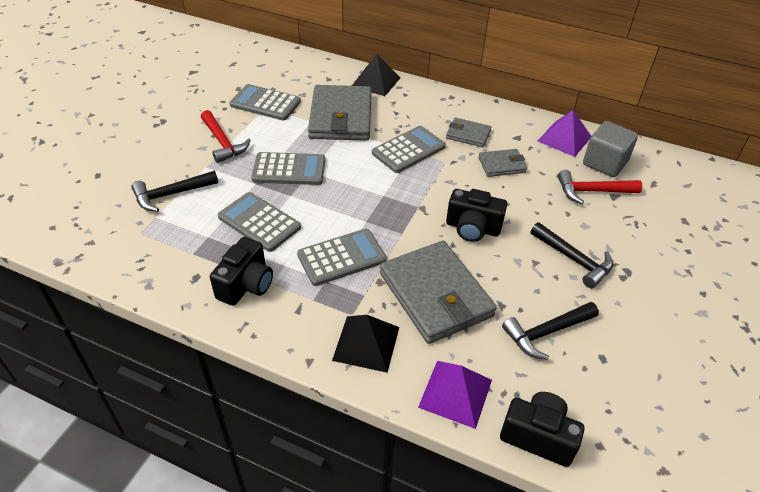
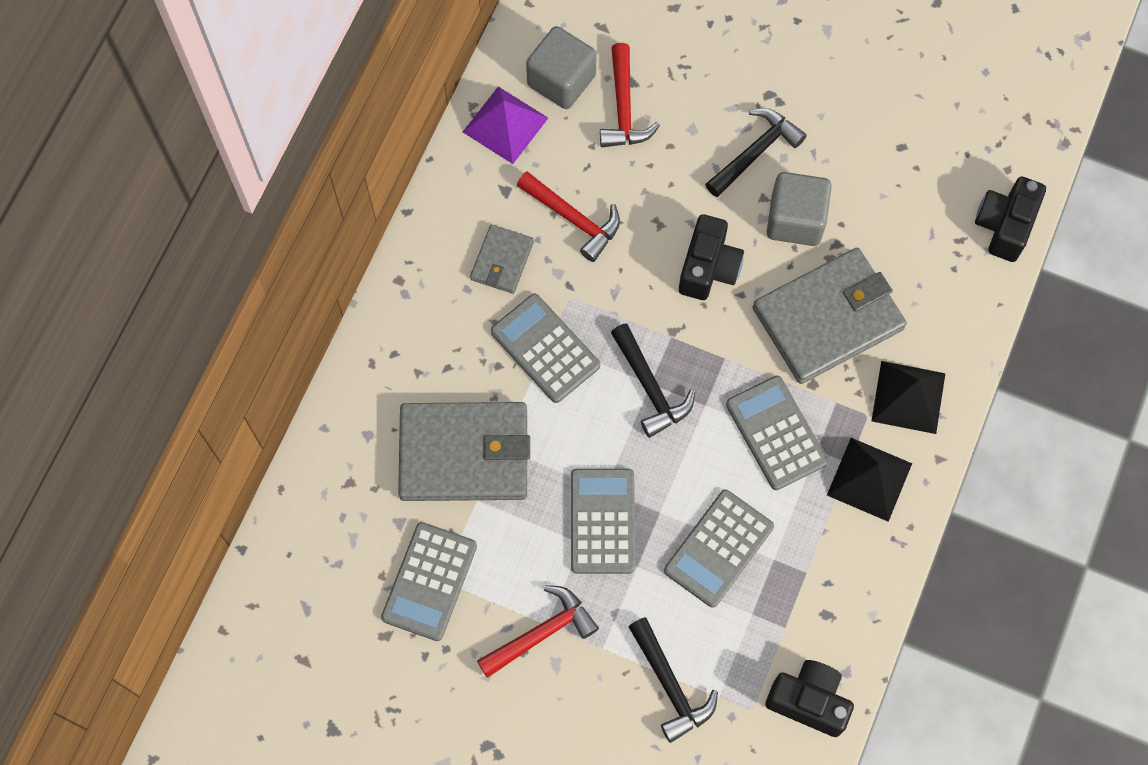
camera: 90 degrees left, 25 degrees up
black camera [210,237,273,306] -> black camera moved to [765,660,854,737]
black pyramid [352,54,400,96] -> black pyramid moved to [827,438,912,522]
purple pyramid [418,361,492,429] -> none
grey wallet [478,149,527,177] -> red hammer [517,171,620,262]
black hammer [502,302,599,360] -> black hammer moved to [611,323,695,438]
none -> grey cube [767,172,832,246]

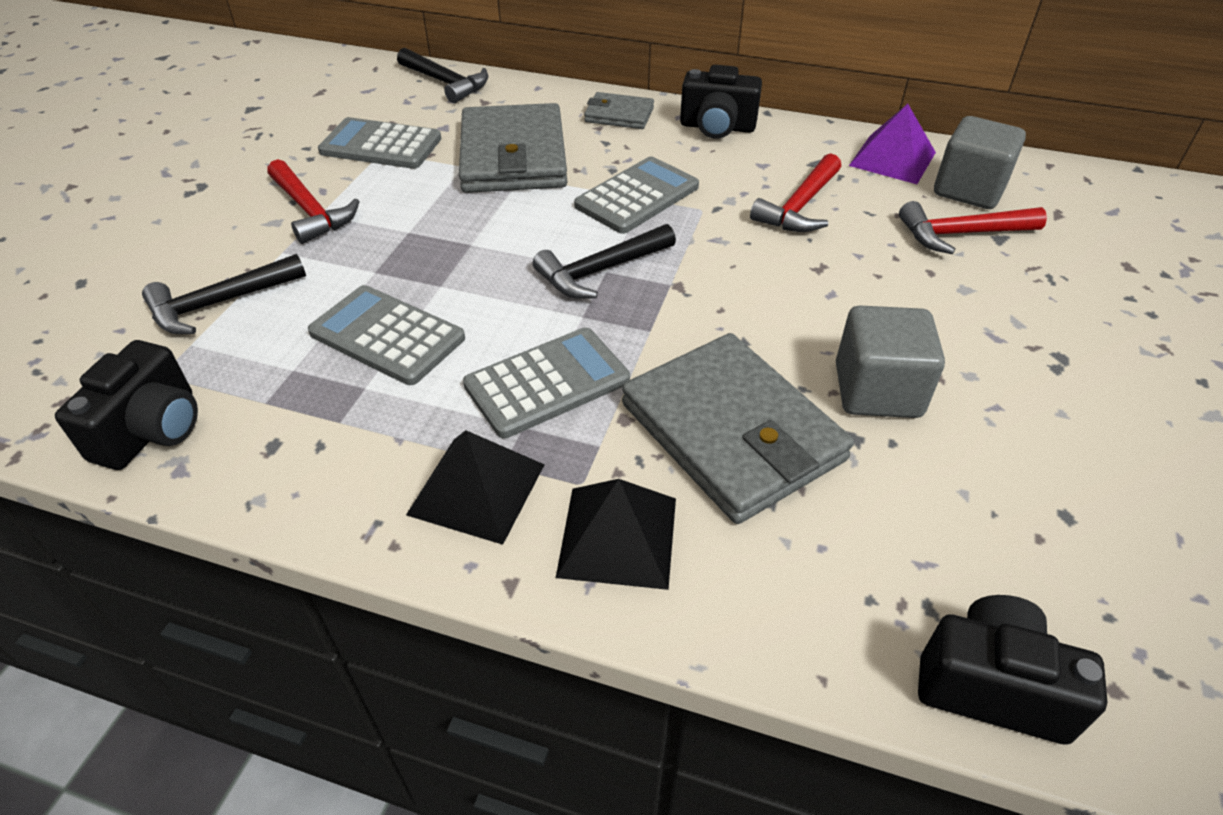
camera: 85 degrees right, 25 degrees down
grey wallet [470,224,534,294] -> grey wallet moved to [584,92,654,129]
grey calculator [571,469,635,574] -> none
black camera [679,214,744,300] -> black camera moved to [680,65,762,138]
black hammer [705,108,807,197] -> black hammer moved to [397,48,488,103]

